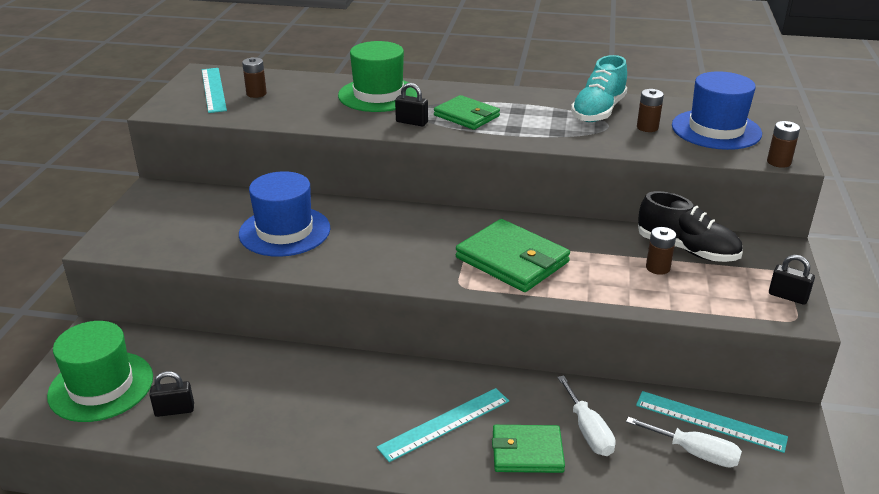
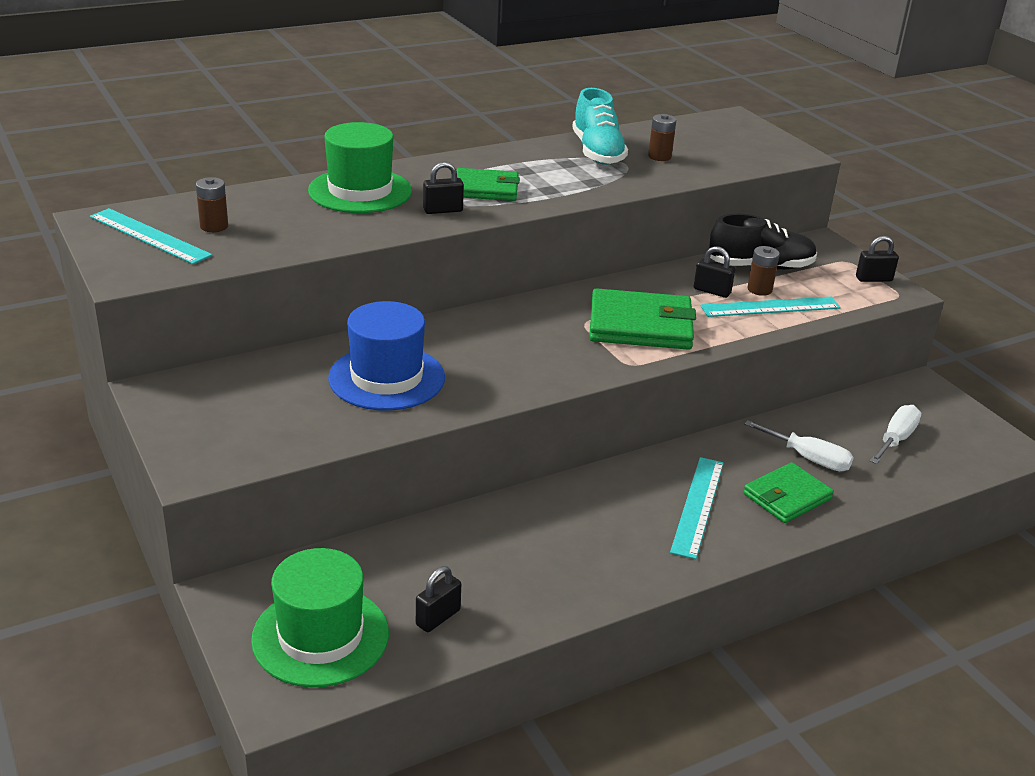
camera: 40 degrees left, 0 degrees up
white screwdriver [626,417,742,468] -> white screwdriver turned 45 degrees counterclockwise [870,405,921,464]
turquoise ruler [636,391,788,453] -> turquoise ruler moved to [700,297,841,317]
blue hat [672,71,762,150] -> none
brown battery [767,121,800,168] -> none
none -> black padlock [694,246,735,298]

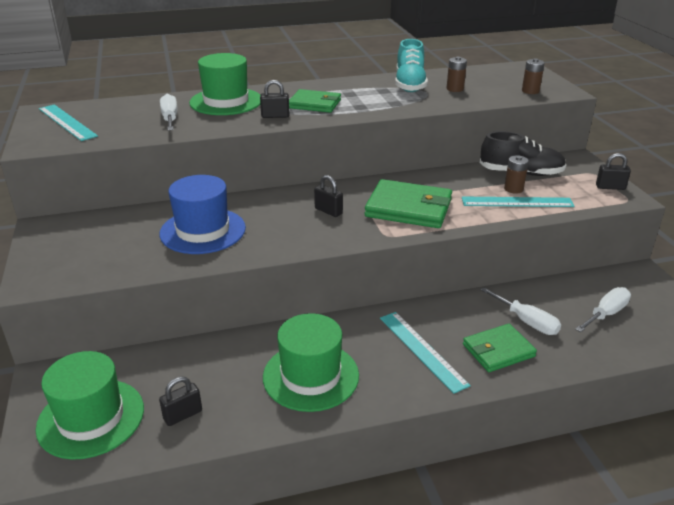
camera: 15 degrees right, 0 degrees up
brown battery [196,177,228,232] -> brown battery moved to [522,58,545,94]
turquoise ruler [670,457,724,559] -> turquoise ruler turned 60 degrees counterclockwise [380,312,471,394]
black padlock [694,246,735,298] -> black padlock moved to [314,175,343,217]
none -> white screwdriver [160,94,177,130]
none -> green hat [263,313,359,412]

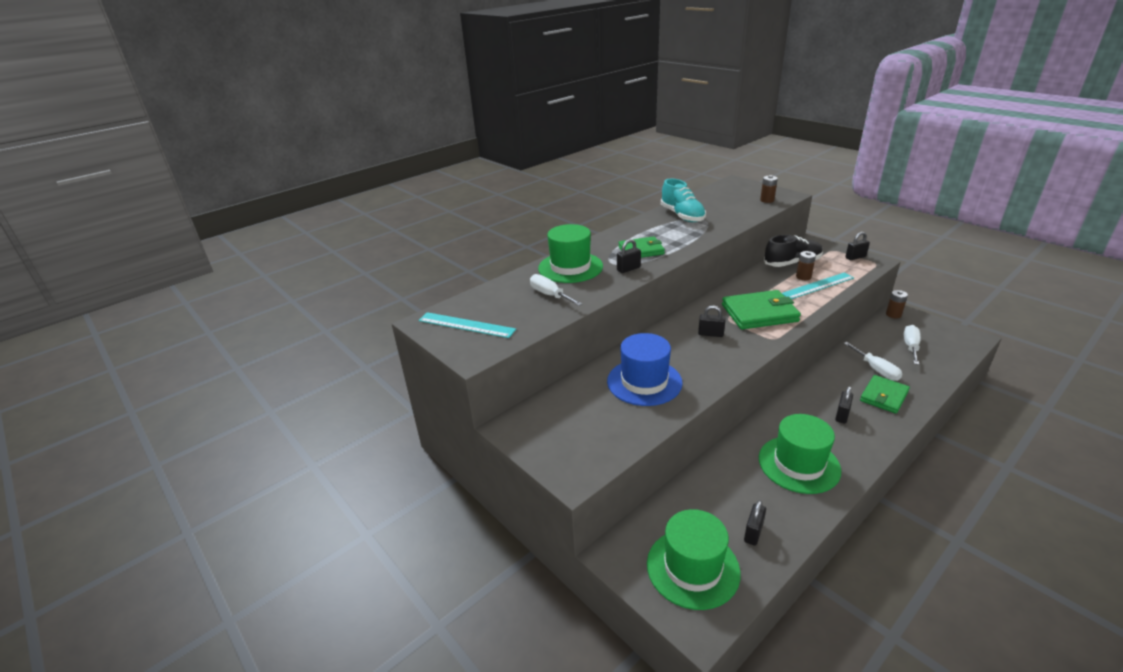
camera: 25 degrees left, 0 degrees up
turquoise ruler [380,312,471,394] -> black padlock [835,386,853,424]
brown battery [447,57,467,92] -> brown battery moved to [886,290,908,318]
white screwdriver [481,287,561,335] -> white screwdriver turned 45 degrees clockwise [843,342,902,381]

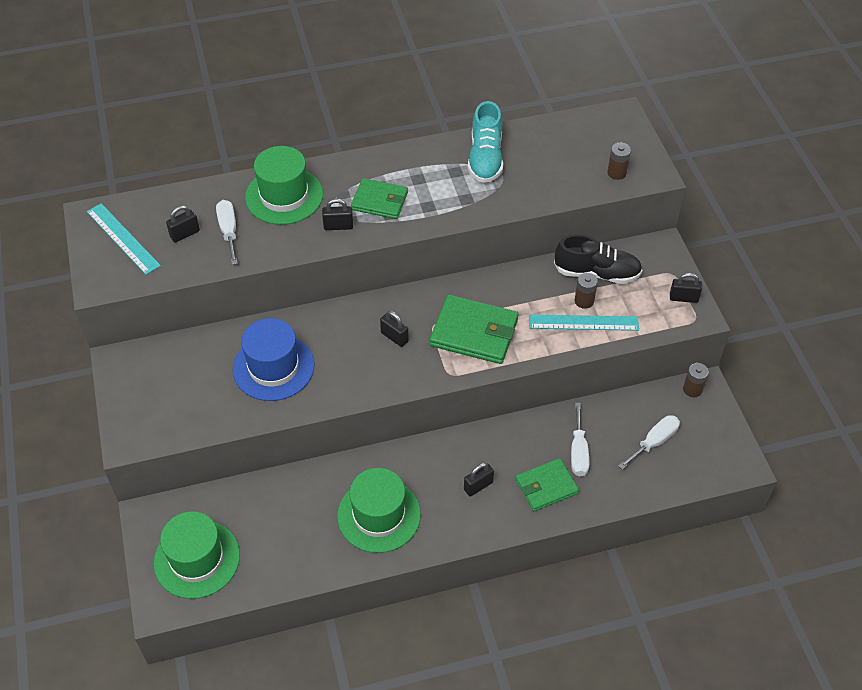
camera: 25 degrees right, 20 degrees up
black padlock [744,500,766,546] -> black padlock moved to [166,206,200,243]

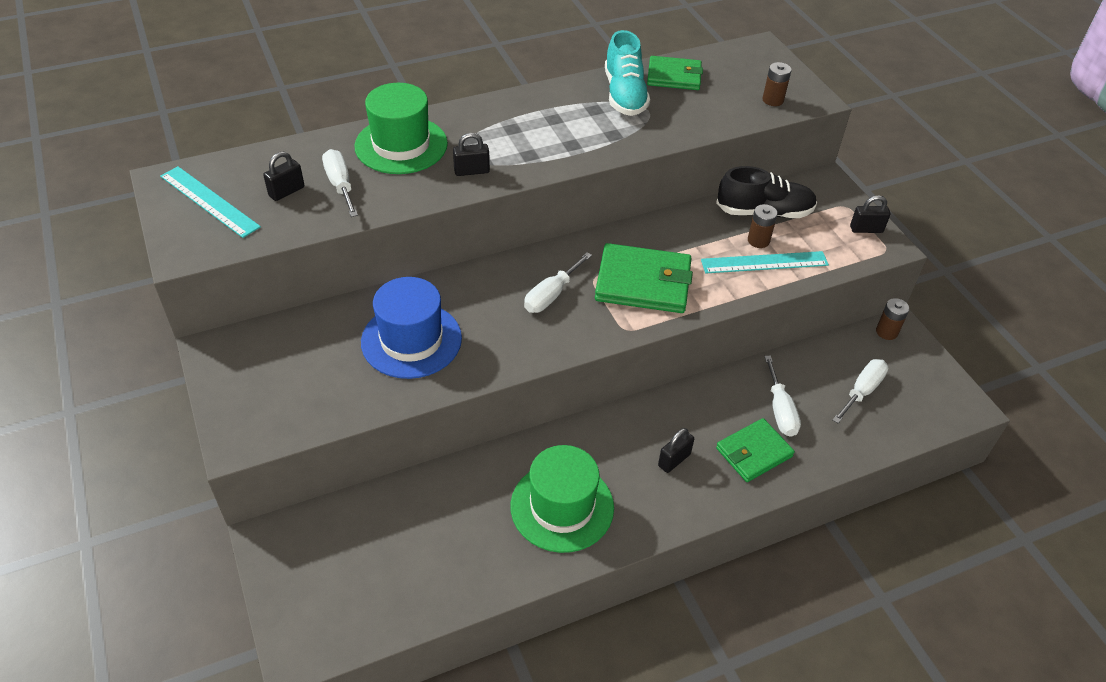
camera: 10 degrees left, 5 degrees down
green hat [154,511,240,599] -> none
green wallet [351,178,408,219] -> green wallet moved to [647,56,703,90]
black padlock [380,311,409,347] -> white screwdriver [524,252,592,313]

